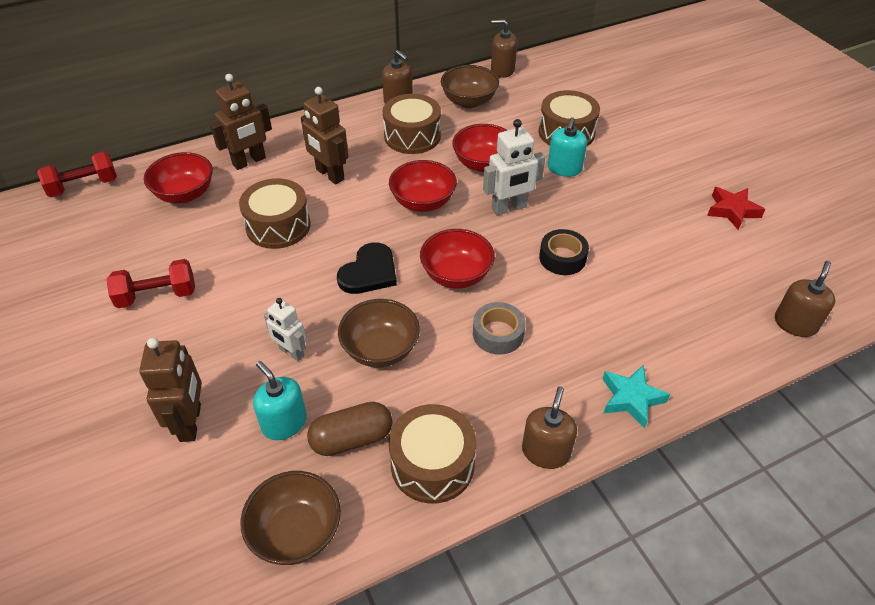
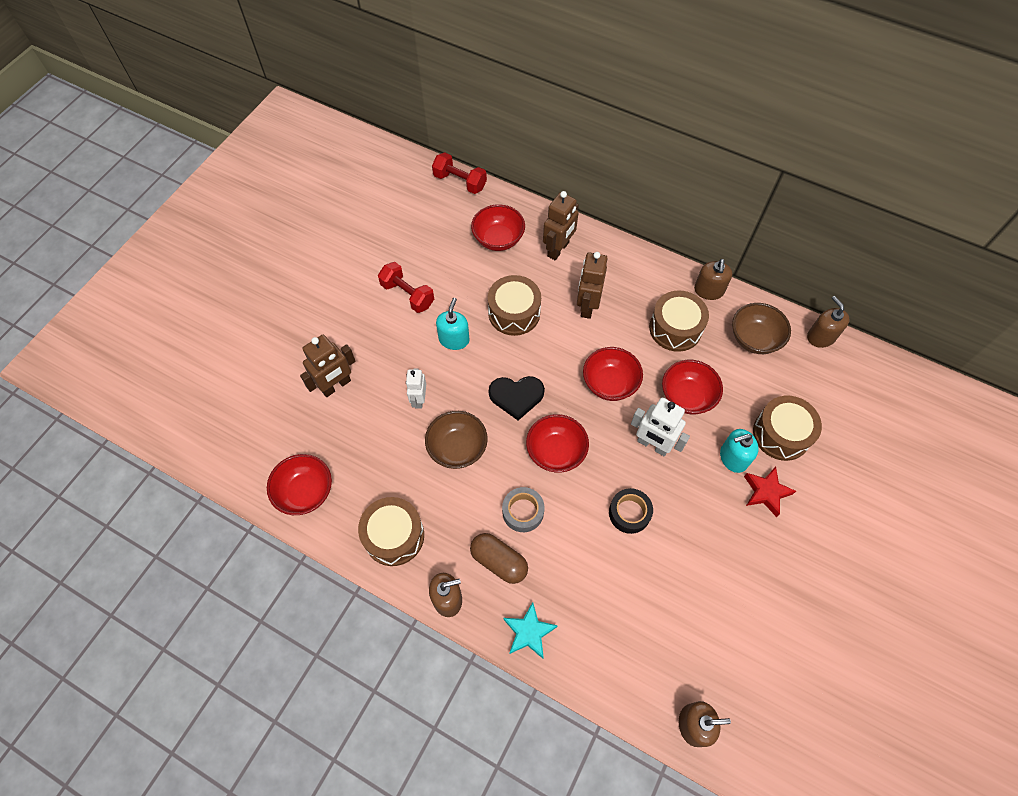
camera: 55 degrees right, 15 degrees up
brown robot [210,74,272,170] -> brown robot turned 75 degrees counterclockwise [543,191,579,260]
brown bowl [240,471,341,565] -> red bowl [267,454,332,515]
turquoise soap dispenser [253,361,307,440] -> turquoise soap dispenser moved to [436,298,470,350]
brown capsule [307,402,393,456] -> brown capsule moved to [470,533,528,584]
red star [707,187,765,230] -> red star moved to [744,467,796,517]

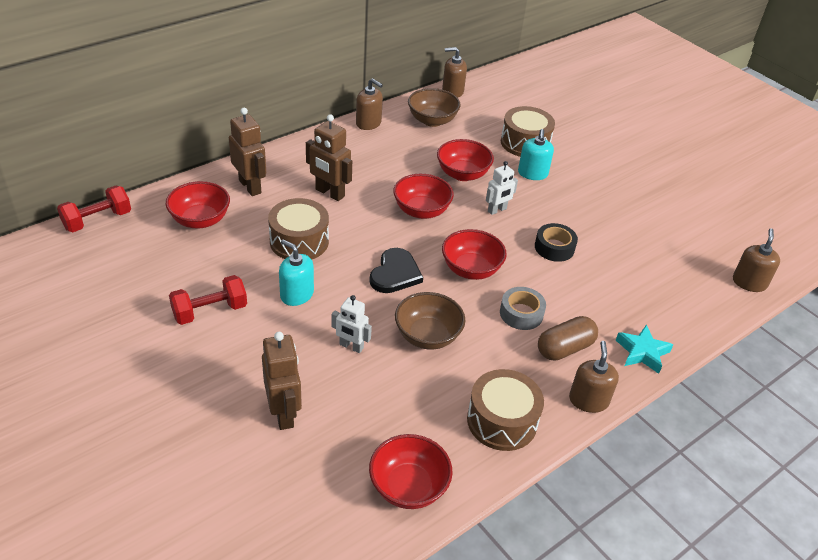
camera: 70 degrees left, 20 degrees down
white robot [631,398,690,456] -> white robot [486,161,518,215], size x0.65
brown drum [649,291,709,352] -> none
red star [744,467,796,517] -> none

